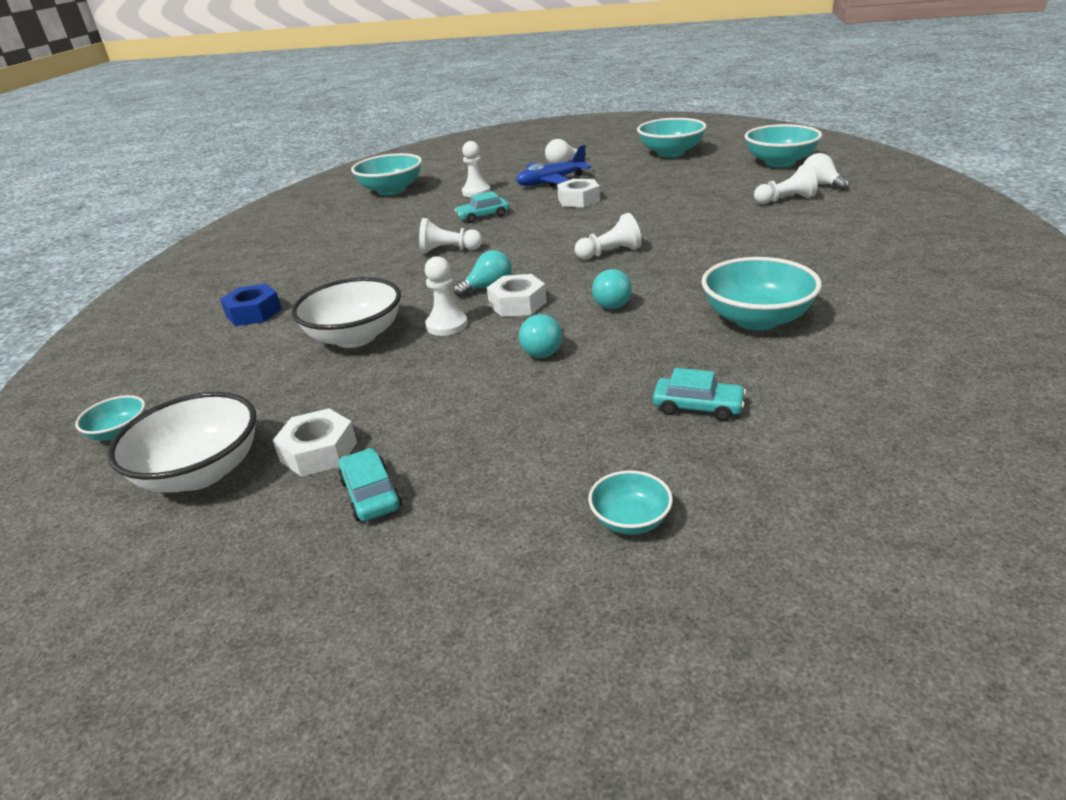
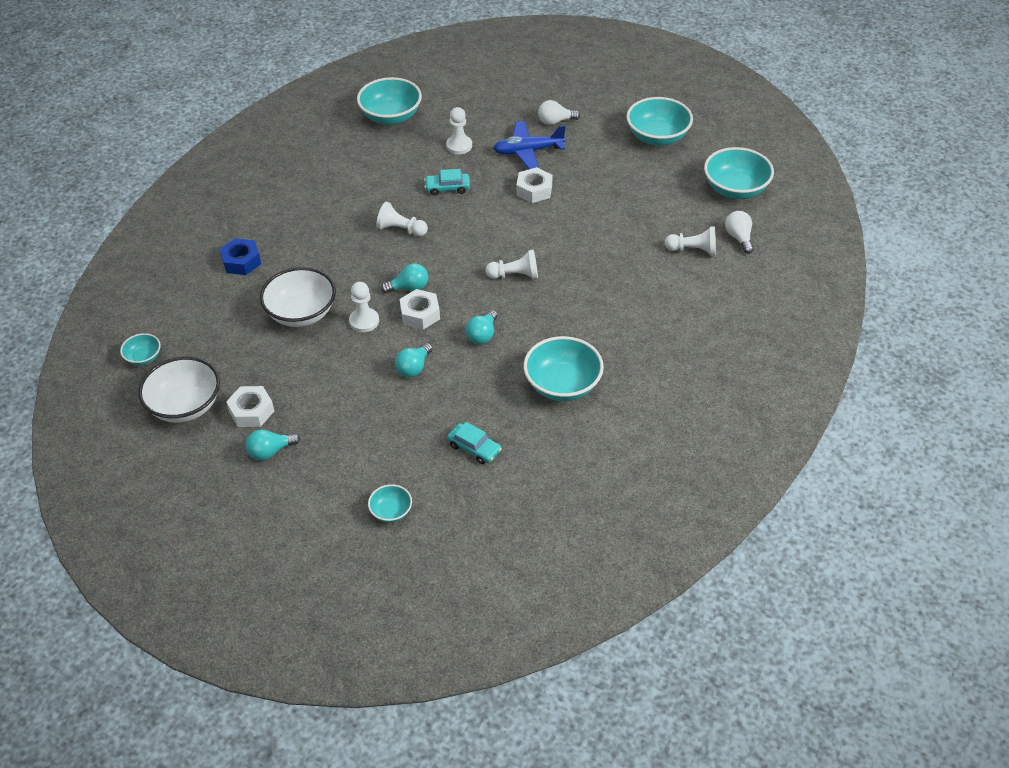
camera: 15 degrees right, 15 degrees up
turquoise car [338,448,402,521] -> turquoise light bulb [246,430,300,461]

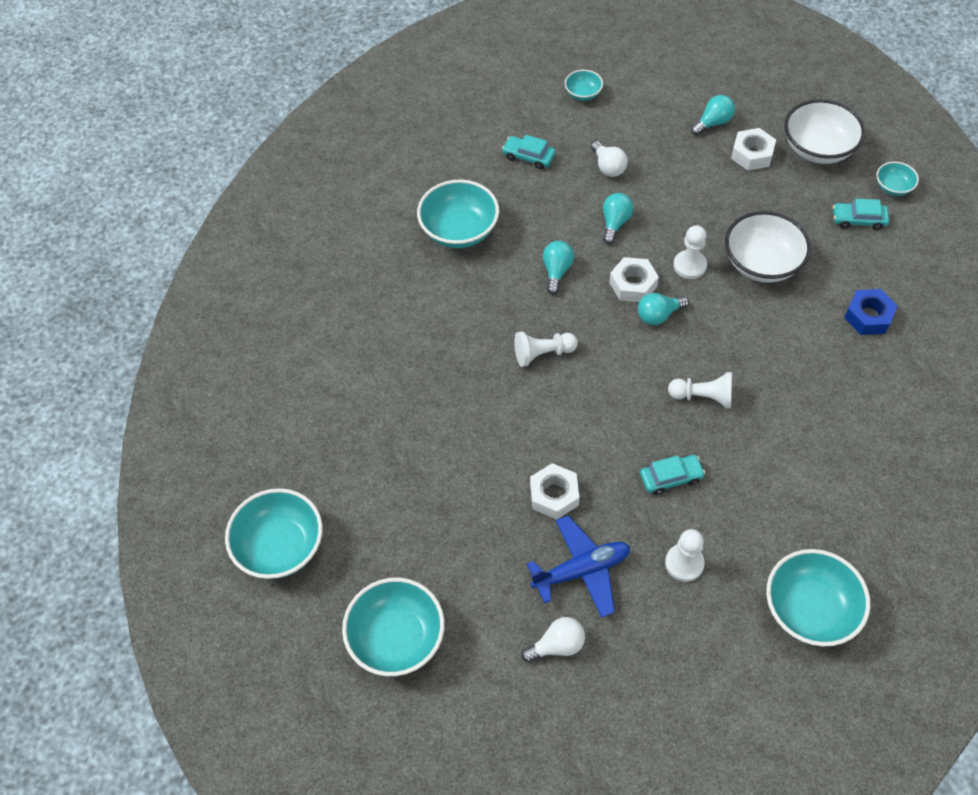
camera: 170 degrees right, 10 degrees up
white pawn [665,226,716,255] -> none
white light bulb [725,211,754,254] -> white light bulb moved to [591,141,628,177]
none -> turquoise car [833,199,889,230]

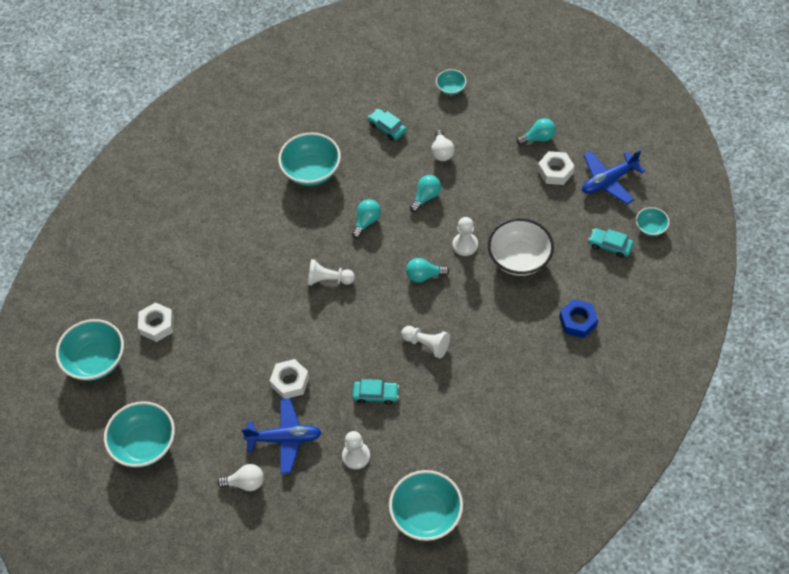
camera: 20 degrees right, 0 degrees up
white nut [609,257,659,302] -> white nut moved to [138,302,174,342]
white bowl [784,99,865,164] -> blue plane [582,150,645,204]

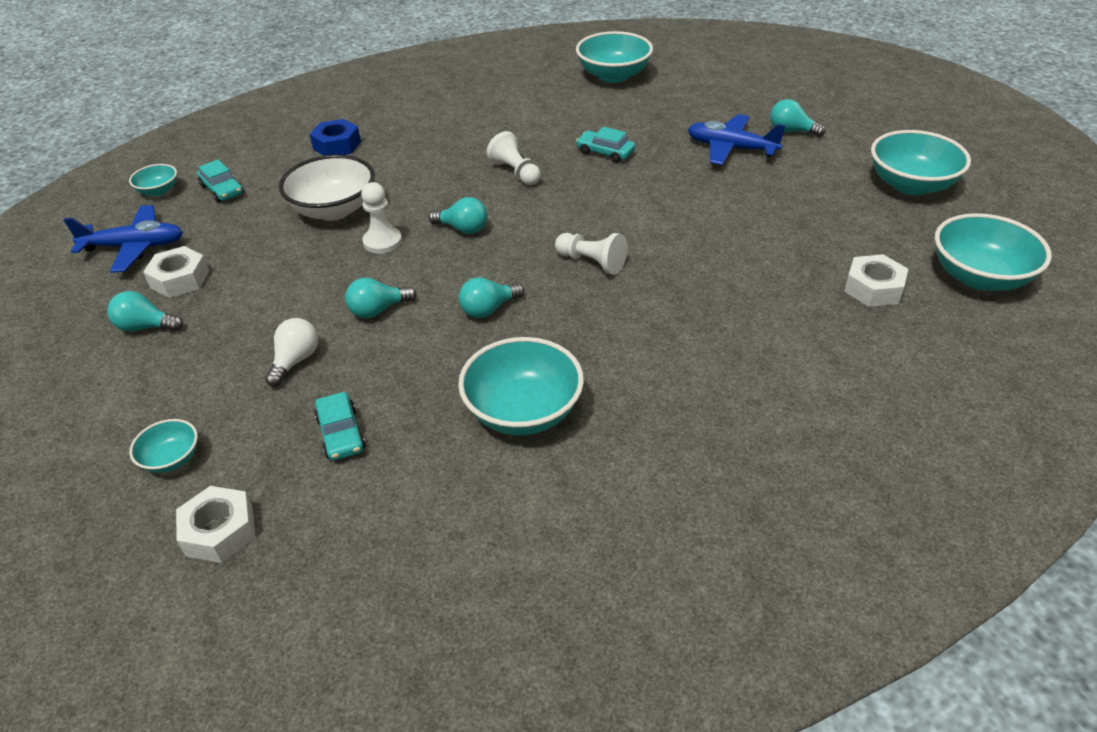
camera: 155 degrees left, 15 degrees down
white light bulb [217,464,264,491] -> turquoise light bulb [770,99,826,137]
white nut [270,359,309,399] -> white nut moved to [176,486,256,563]
white pawn [342,431,370,469] -> none

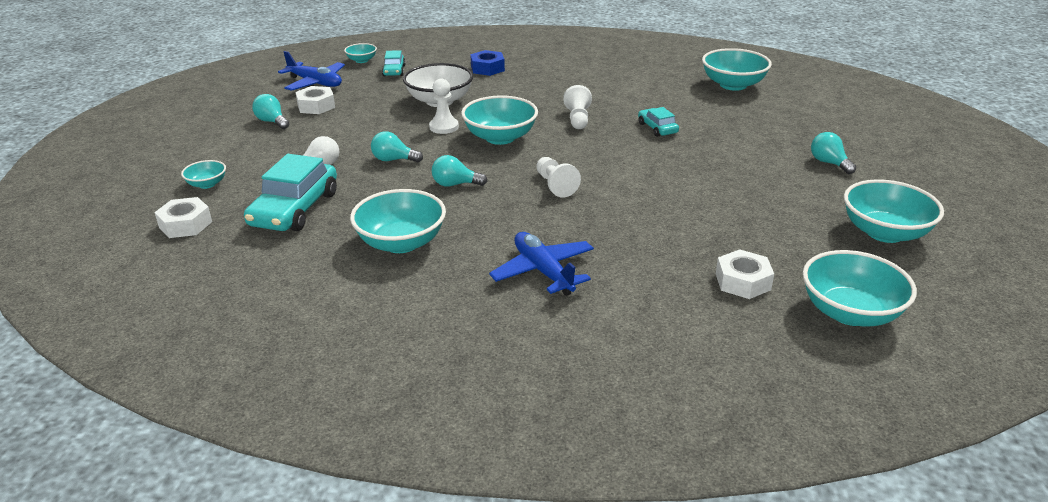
camera: 35 degrees right, 10 degrees down
turquoise car [314,392,366,461] -> turquoise car [244,154,337,231], size x1.93
turquoise light bulb [429,197,487,234] -> turquoise bowl [461,95,538,145]
blue plane [688,114,786,165] -> blue plane moved to [489,232,594,296]

